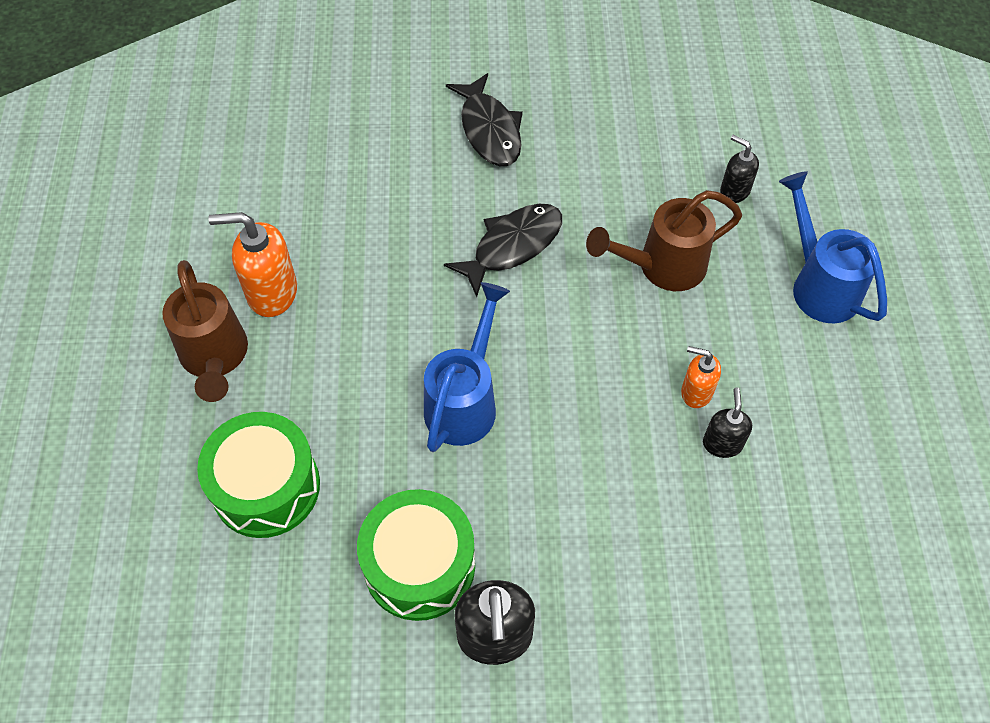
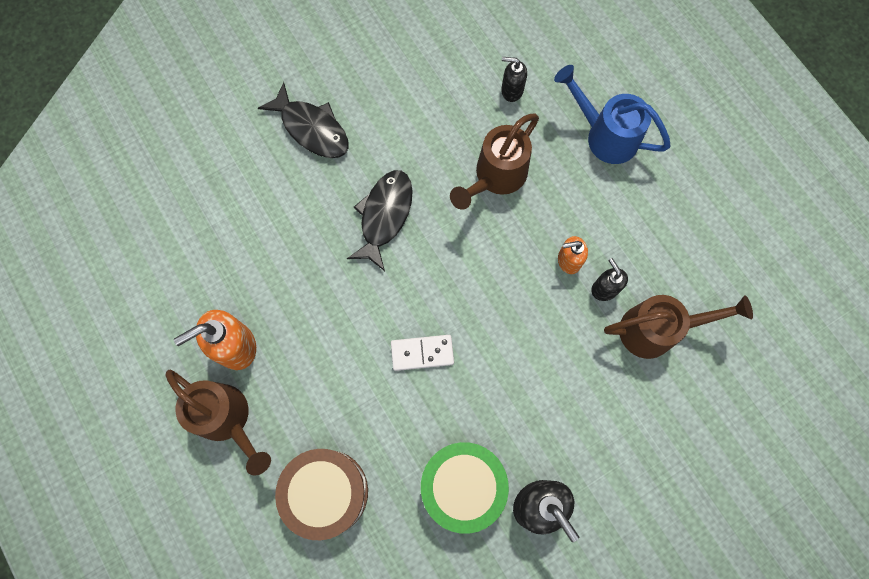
camera: 30 degrees left, 15 degrees up
green drum [197,412,320,538] -> brown drum [275,449,368,540]
blue watering can [424,282,510,452] -> white domino [391,335,454,371]
none -> brown watering can [604,295,753,359]

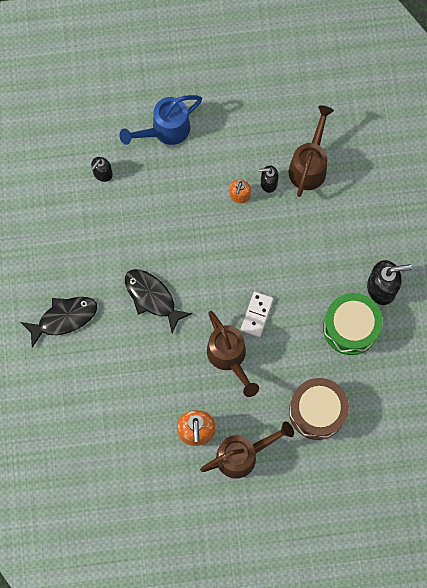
camera: 65 degrees left, 0 degrees up
brown watering can [450,113,539,210] -> brown watering can moved to [207,311,259,397]

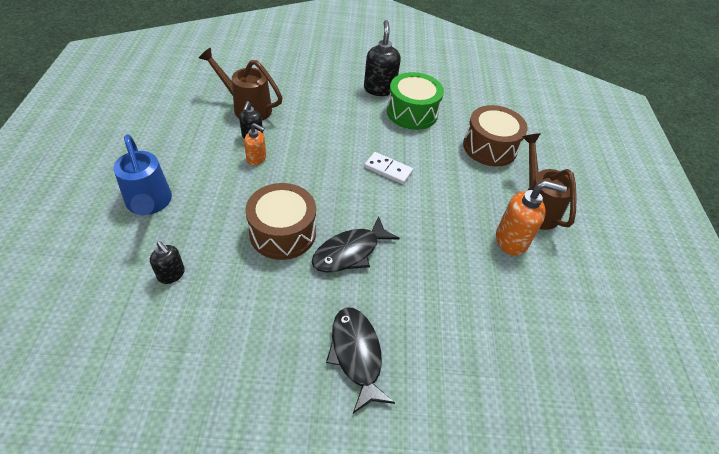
camera: 85 degrees left, 25 degrees down
brown watering can [207,311,259,397] -> none
none -> brown drum [245,183,316,260]

